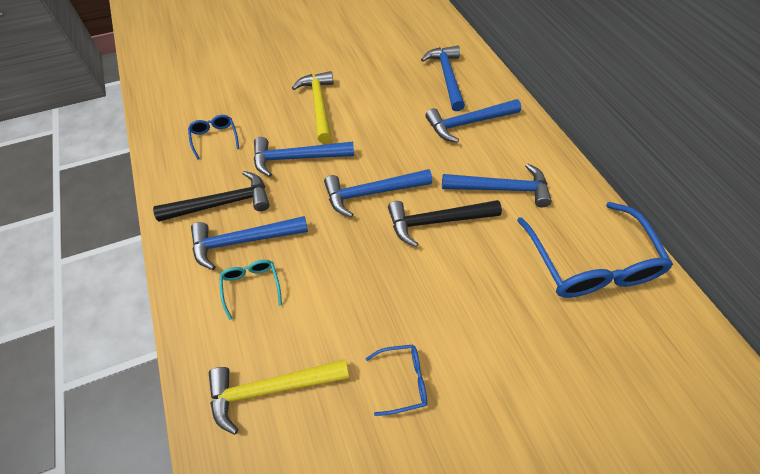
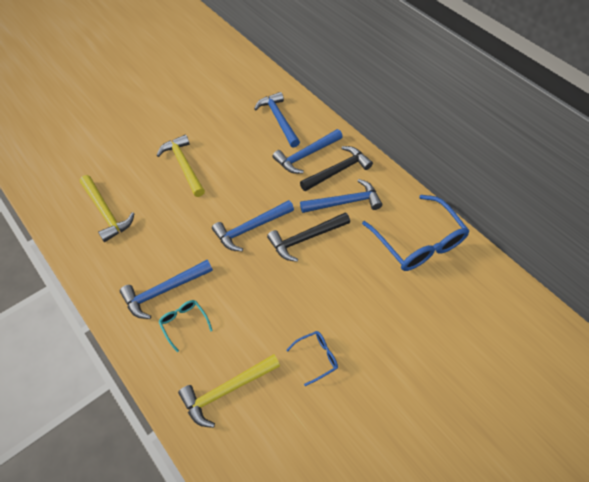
camera: 20 degrees left, 0 degrees up
black hammer [153,171,270,222] -> black hammer moved to [300,146,373,191]
blue glasses [188,115,239,160] -> yellow hammer [80,175,135,242]
blue hammer [254,137,354,177] -> none

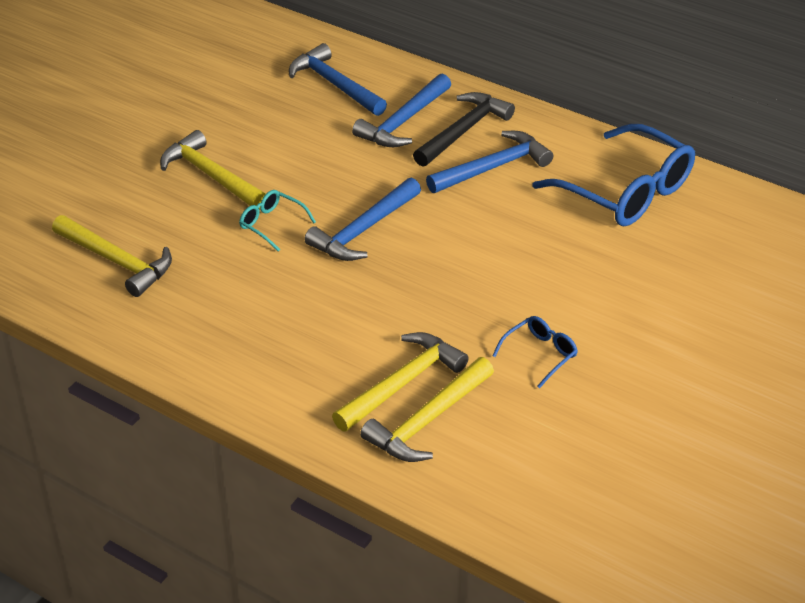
camera: 15 degrees left, 15 degrees down
blue hammer [120,260,213,319] -> none
turquoise glasses [158,300,213,352] -> turquoise glasses moved to [239,190,316,252]
black hammer [267,213,350,262] -> none
none -> yellow hammer [332,332,468,431]

